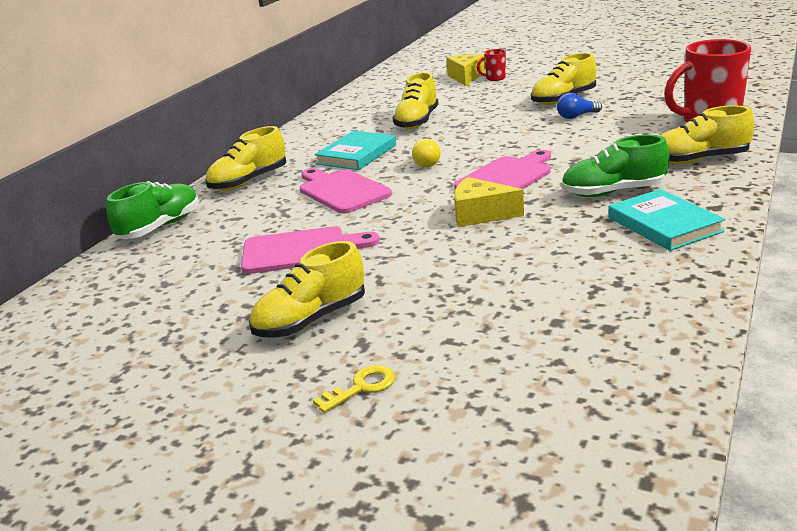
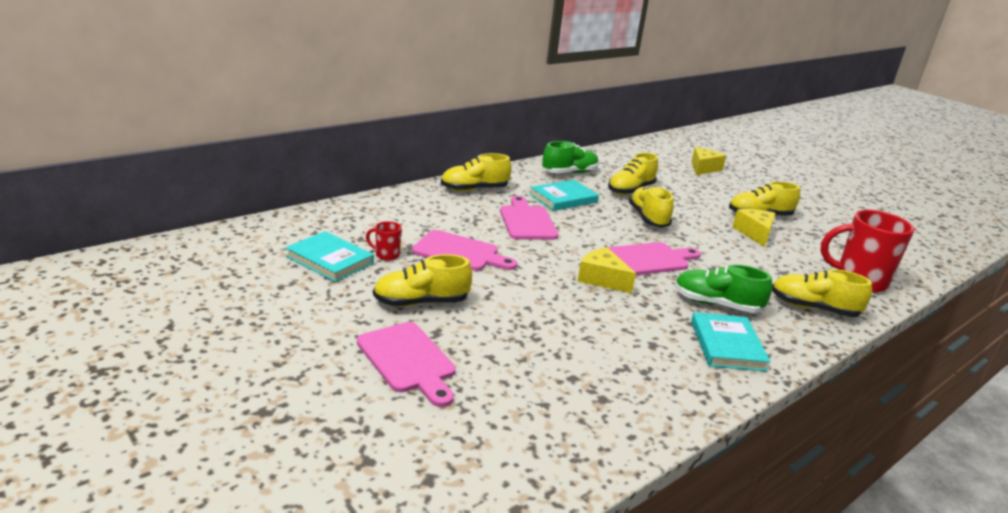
camera: 20 degrees right, 0 degrees up
green shoe [107,181,199,239] -> green shoe moved to [542,141,599,173]
yellow key [313,365,395,413] -> pink cutting board [357,322,456,407]
yellow light bulb [412,139,441,167] -> none
red mug [477,49,506,81] -> red mug moved to [366,221,402,261]
blue light bulb [557,93,602,119] -> yellow cheese [732,209,776,247]
none -> turquoise book [285,231,374,282]
none -> yellow shoe [629,186,674,228]

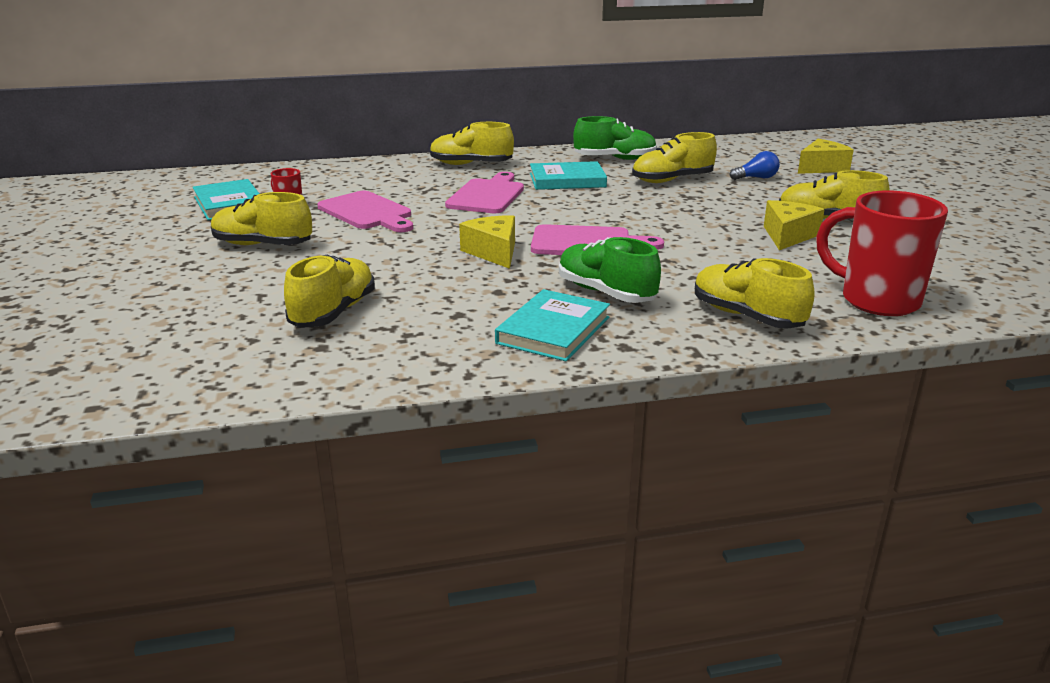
camera: 30 degrees right, 0 degrees up
pink cutting board [357,322,456,407] -> none
yellow shoe [629,186,674,228] -> yellow shoe moved to [284,255,375,328]
none -> blue light bulb [730,151,780,180]

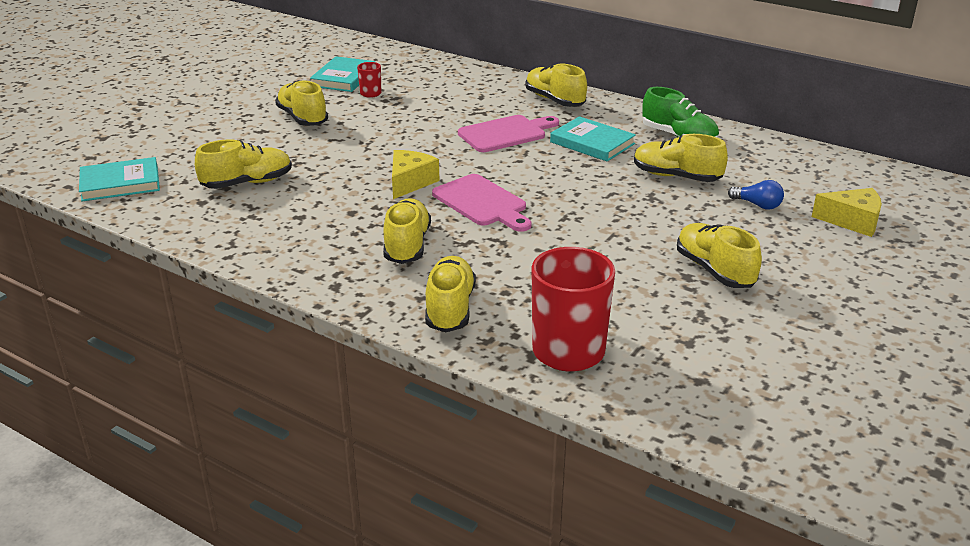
camera: 45 degrees right, 5 degrees up
pink cutting board [317,191,413,232] -> none
turquoise book [495,289,610,361] -> turquoise book moved to [79,157,160,201]
green shoe [559,237,661,303] -> yellow shoe [383,198,431,264]
yellow cheese [764,200,825,250] -> none

